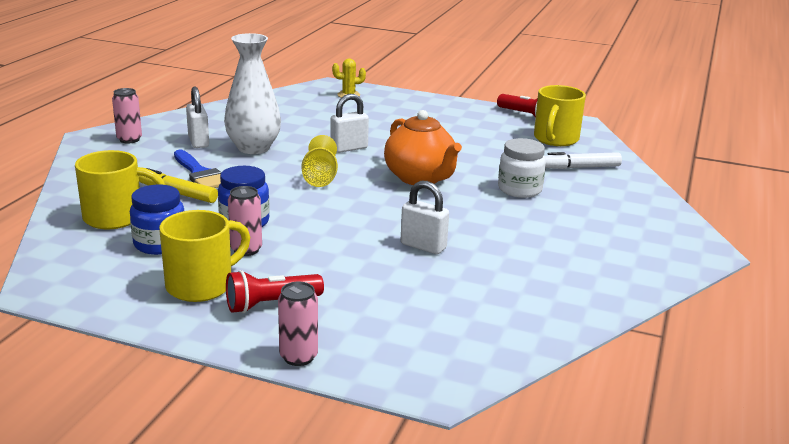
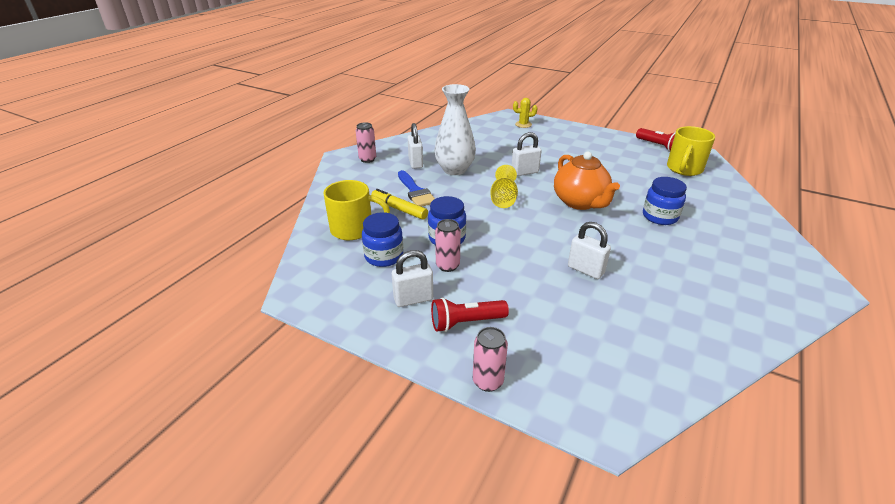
camera: 10 degrees right, 10 degrees up
yellow mug [159,210,250,302] -> white padlock [392,250,433,307]
white jar [498,138,546,198] -> blue jar [643,177,687,225]
white marker [545,152,622,169] -> none

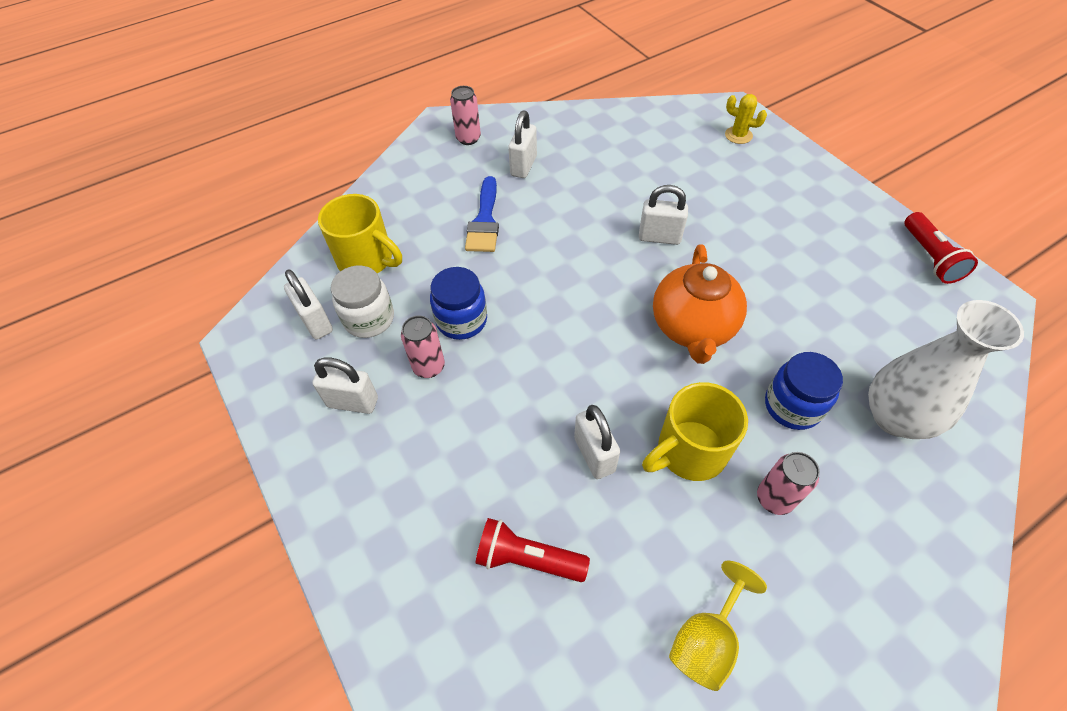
camera: 30 degrees right, 20 degrees up
blue jar [362,212,403,267] -> white jar [331,266,394,338]
yellow marker [371,189,428,220] -> none
red flashlight [431,298,509,332] -> red flashlight moved to [475,518,590,582]
white vase [434,84,476,175] -> white vase moved to [868,300,1024,439]
pink can [473,327,508,392] -> pink can moved to [757,452,820,515]
yellow goblet [490,165,518,208] -> yellow goblet moved to [669,561,767,691]
yellow mug [667,126,715,176] -> yellow mug moved to [642,382,748,481]
none -> white padlock [284,269,333,340]

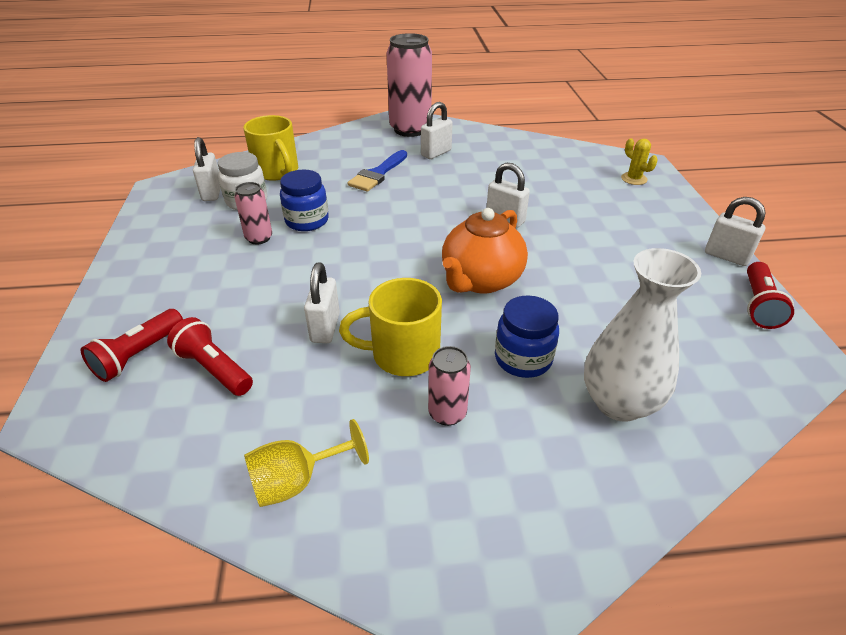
camera: 25 degrees right, 15 degrees down
white padlock [312,357,378,414] -> white padlock moved to [705,197,766,266]
pink can [450,86,481,145] -> pink can [386,33,432,137], size x2.01
none -> red flashlight [81,309,183,382]

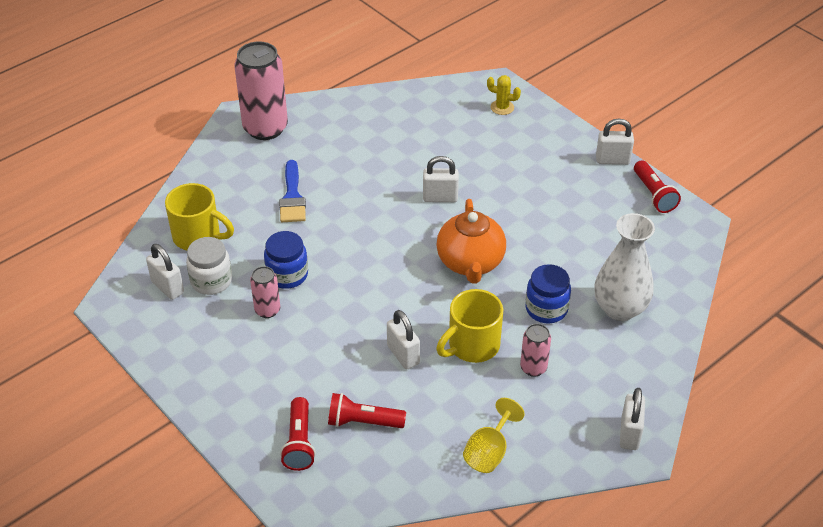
camera: 35 degrees left, 5 degrees up
white padlock [421,102,453,159] -> white padlock moved to [620,388,645,450]

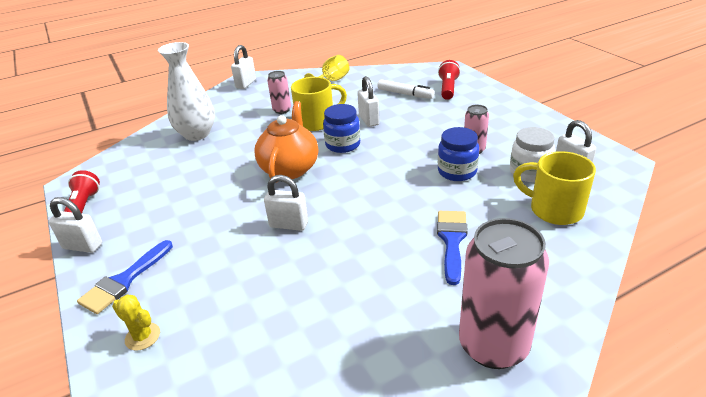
camera: 165 degrees left, 10 degrees down
red flashlight [328,393,406,428] -> white marker [377,79,435,99]
blue jar [525,264,571,323] -> blue jar moved to [323,104,360,153]
none -> blue brush [77,240,173,314]

